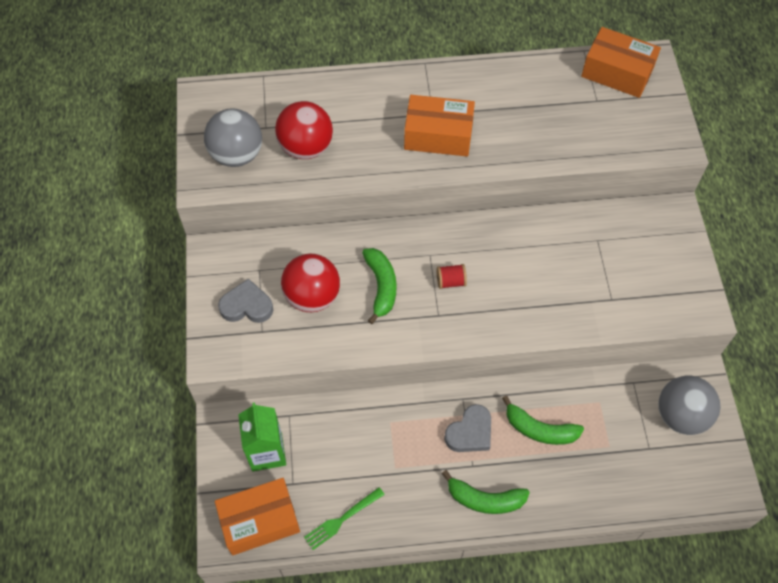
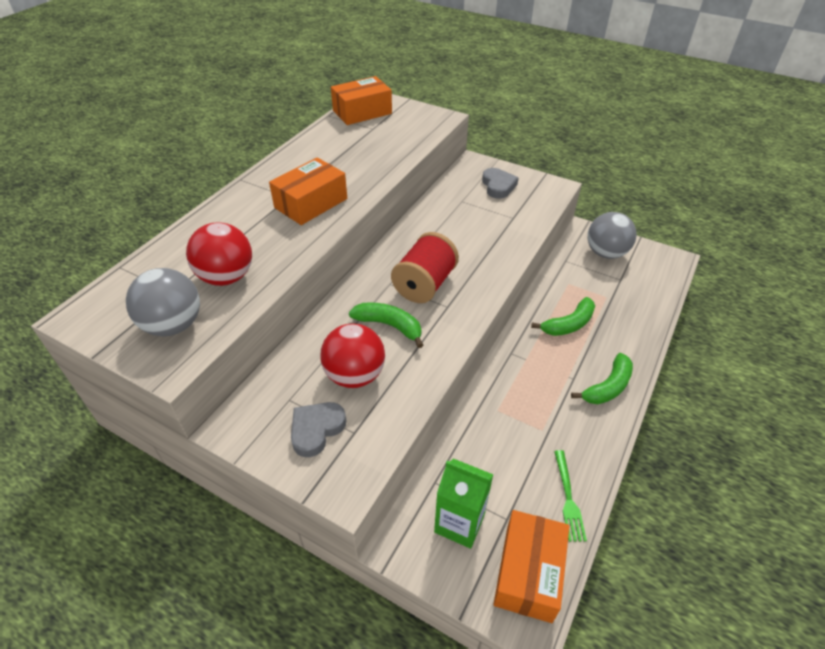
camera: 55 degrees left, 15 degrees down
red spool [437,264,467,289] -> red spool [391,232,459,303], size x2.21
grey heart [444,404,491,452] -> grey heart moved to [482,168,519,199]

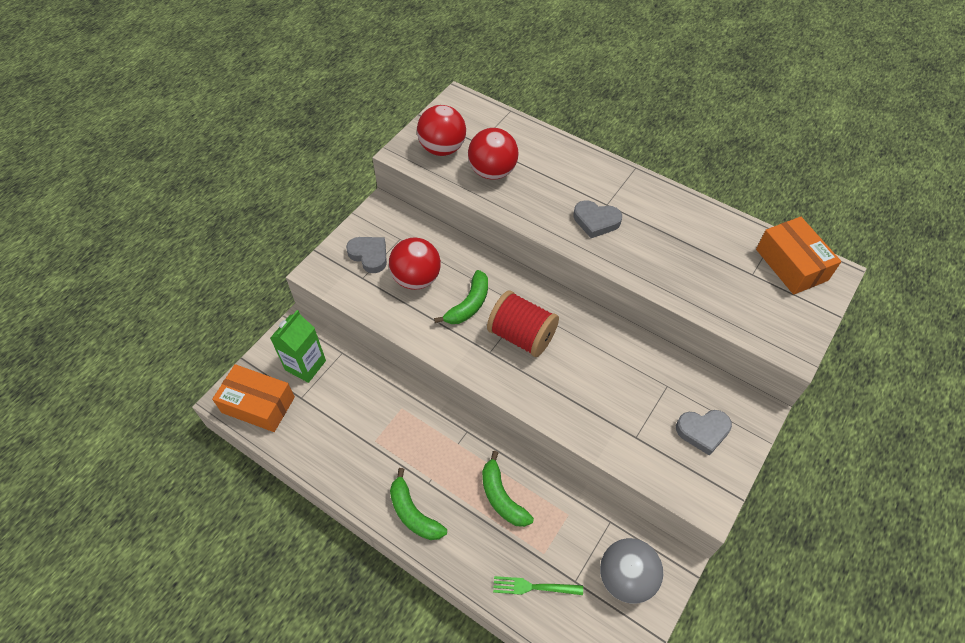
camera: 95 degrees right, 10 degrees up
grey ball [126,268,200,336] -> red ball [417,105,466,156]
orange box [269,157,347,225] -> grey heart [573,200,622,238]
green fork [554,450,587,542] -> green fork moved to [493,576,583,595]

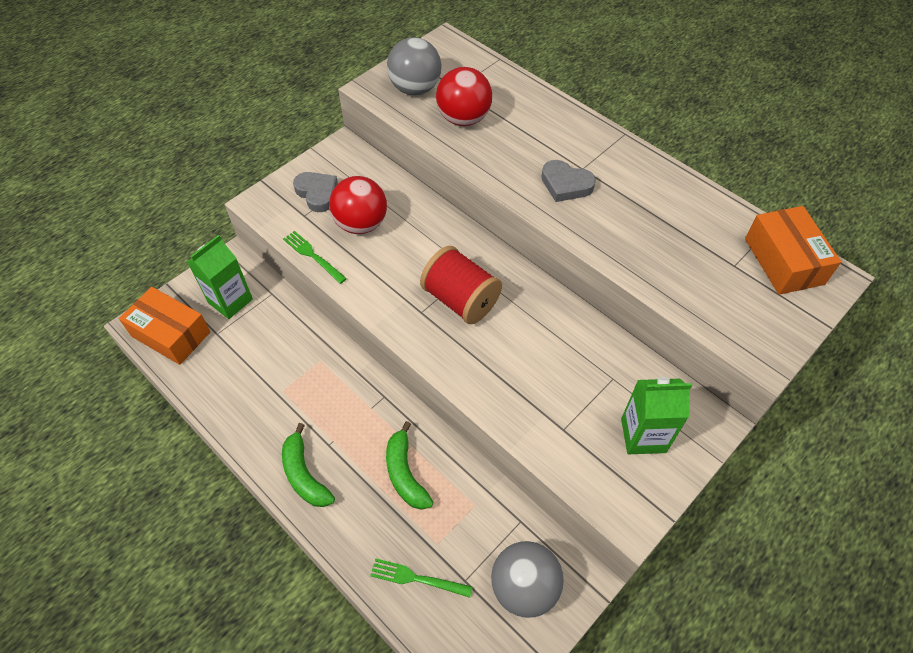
camera: 10 degrees right, 0 degrees up
red ball [417,105,466,156] -> grey ball [387,37,442,95]
green banana [434,270,488,324] -> none
grey heart [676,410,732,456] -> green carton [621,377,692,454]
none -> green fork [283,231,347,284]

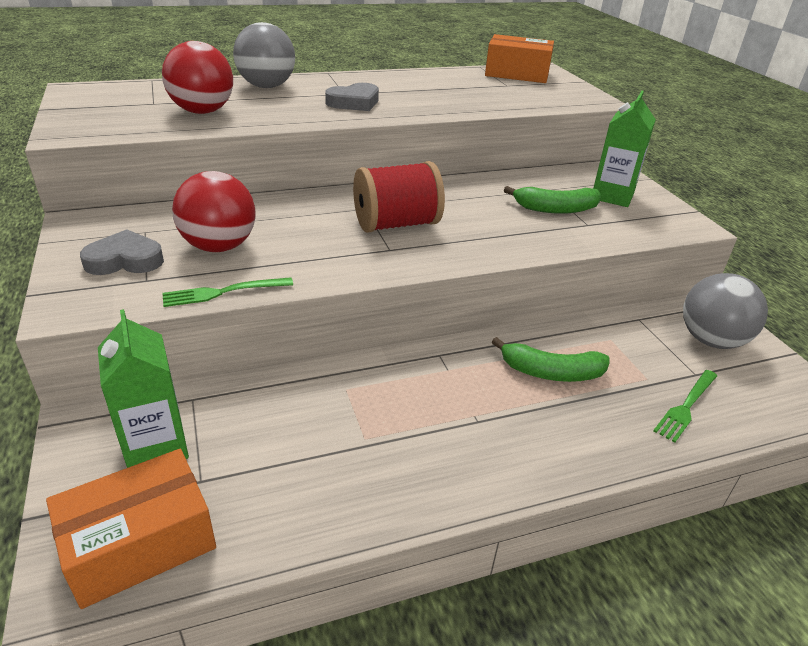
camera: 65 degrees left, 20 degrees down
green banana [282,423,335,507] -> green banana moved to [504,186,601,214]
grey ball [387,37,442,95] -> grey ball moved to [233,22,295,88]

